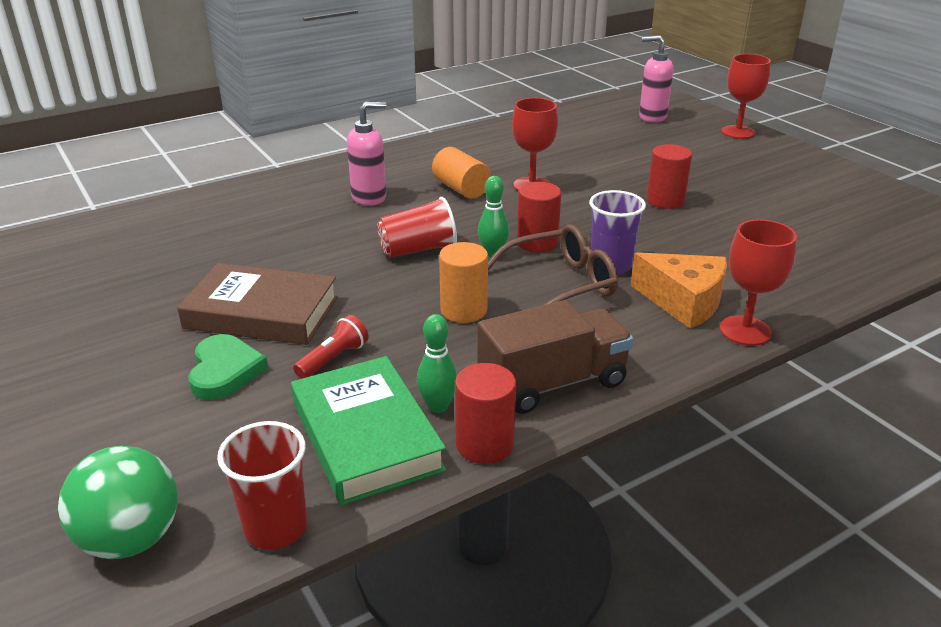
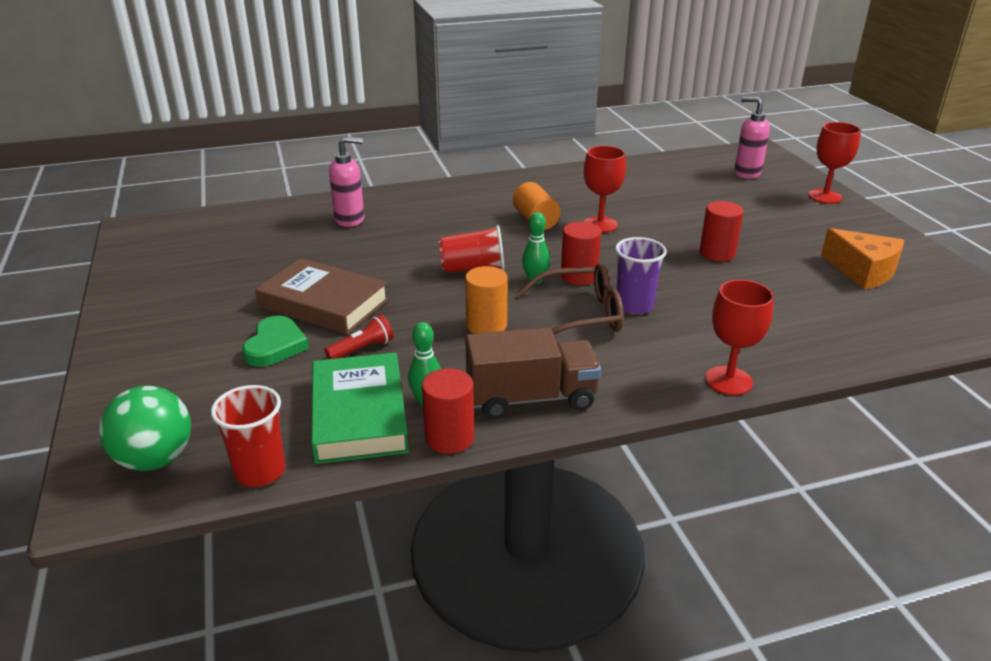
camera: 15 degrees right, 0 degrees up
pink soap dispenser [347,102,386,206] -> pink soap dispenser moved to [329,137,364,227]
orange cheese [630,252,727,329] -> orange cheese moved to [821,228,904,289]

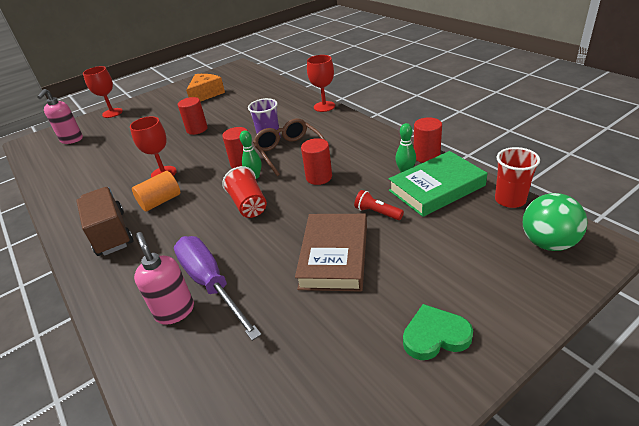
camera: 105 degrees left, 5 degrees up
green heart [242,316,309,367] -> green heart moved to [403,304,473,360]
orange cylinder [465,266,508,334] -> red cylinder [301,138,332,185]
brown truck [465,327,601,419] -> brown truck moved to [76,187,133,256]
none -> purple screwdriver [174,236,262,341]

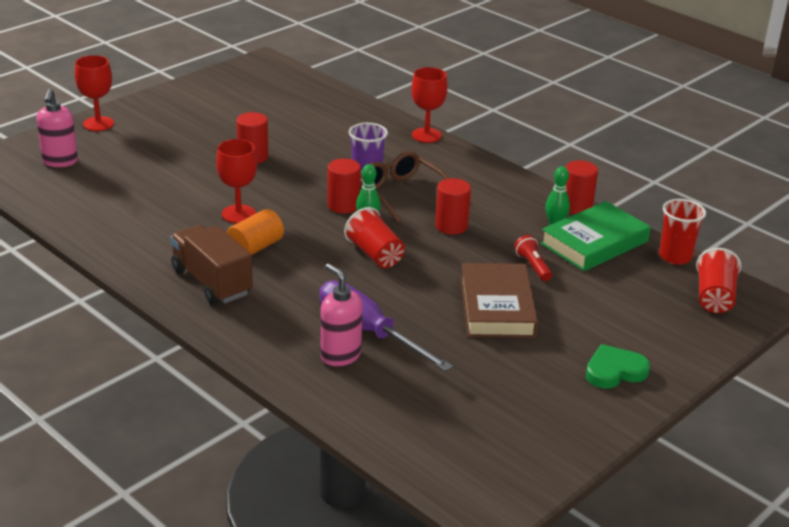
camera: 15 degrees left, 5 degrees down
orange cheese [186,74,225,102] -> none
red flashlight [354,190,404,220] -> red flashlight turned 45 degrees clockwise [514,235,552,281]
green ball [523,193,588,251] -> red cup [696,248,741,313]

